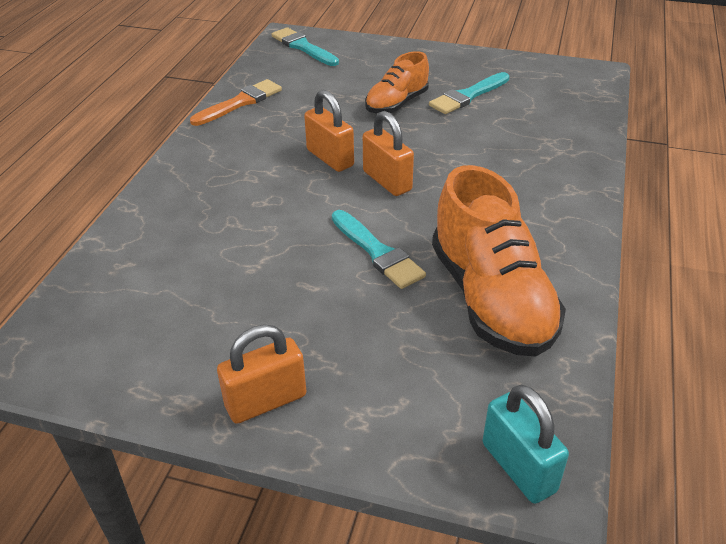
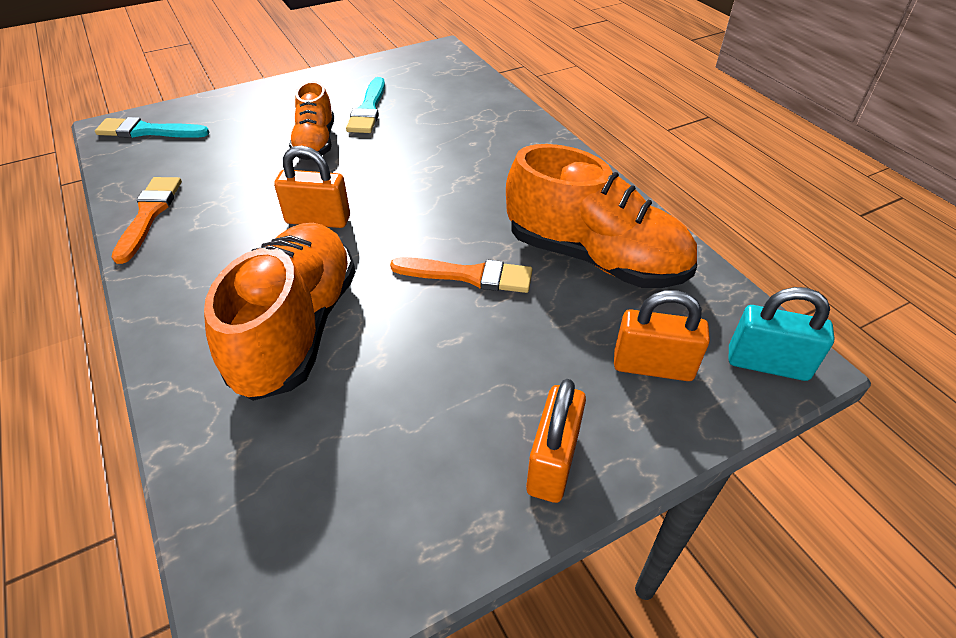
camera: 45 degrees left, 5 degrees up
turquoise brush [332,210,426,289] -> orange brush [390,257,532,293]
orange padlock [363,111,414,196] -> orange padlock moved to [614,290,710,381]
none -> orange shoe [204,223,356,401]

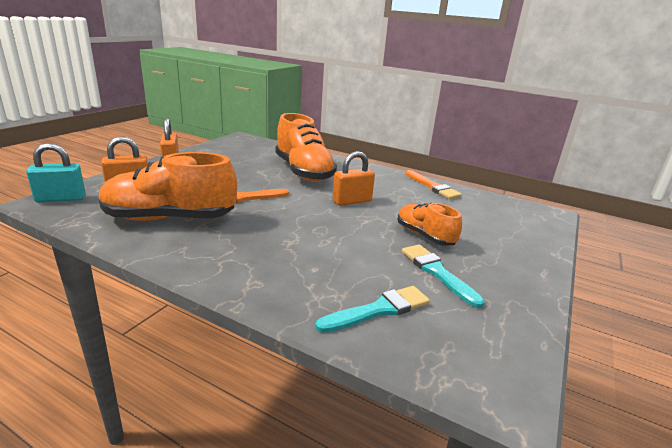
camera: 145 degrees right, 20 degrees down
turquoise brush [95,117,210,138] -> turquoise brush moved to [315,286,430,333]

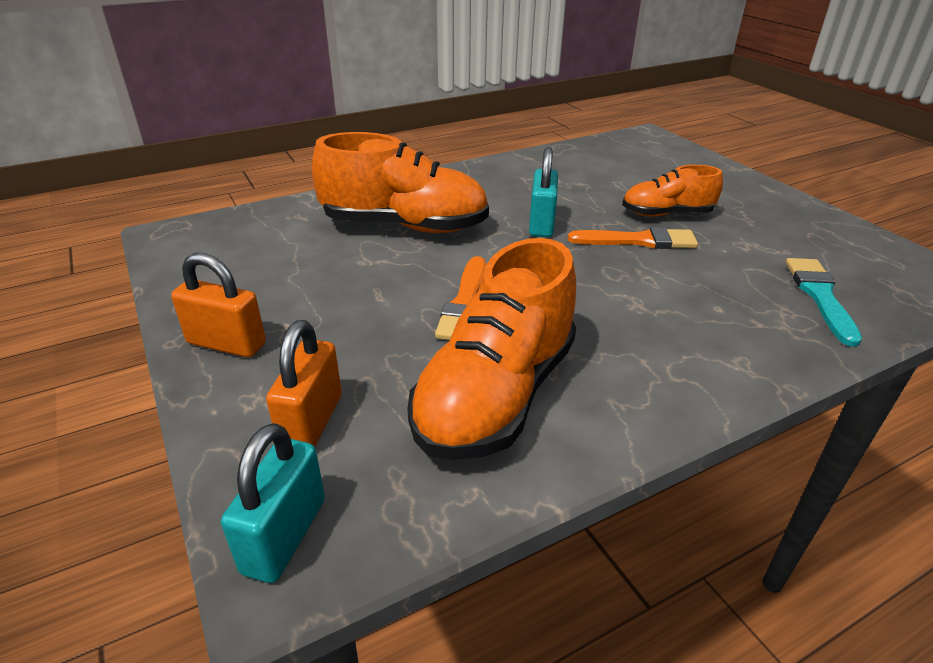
camera: 55 degrees left, 10 degrees up
orange padlock [333,151,375,206] -> turquoise padlock [529,147,558,237]
turquoise brush [402,245,485,308] -> none
orange brush [405,170,462,199] -> orange brush moved to [568,227,698,249]

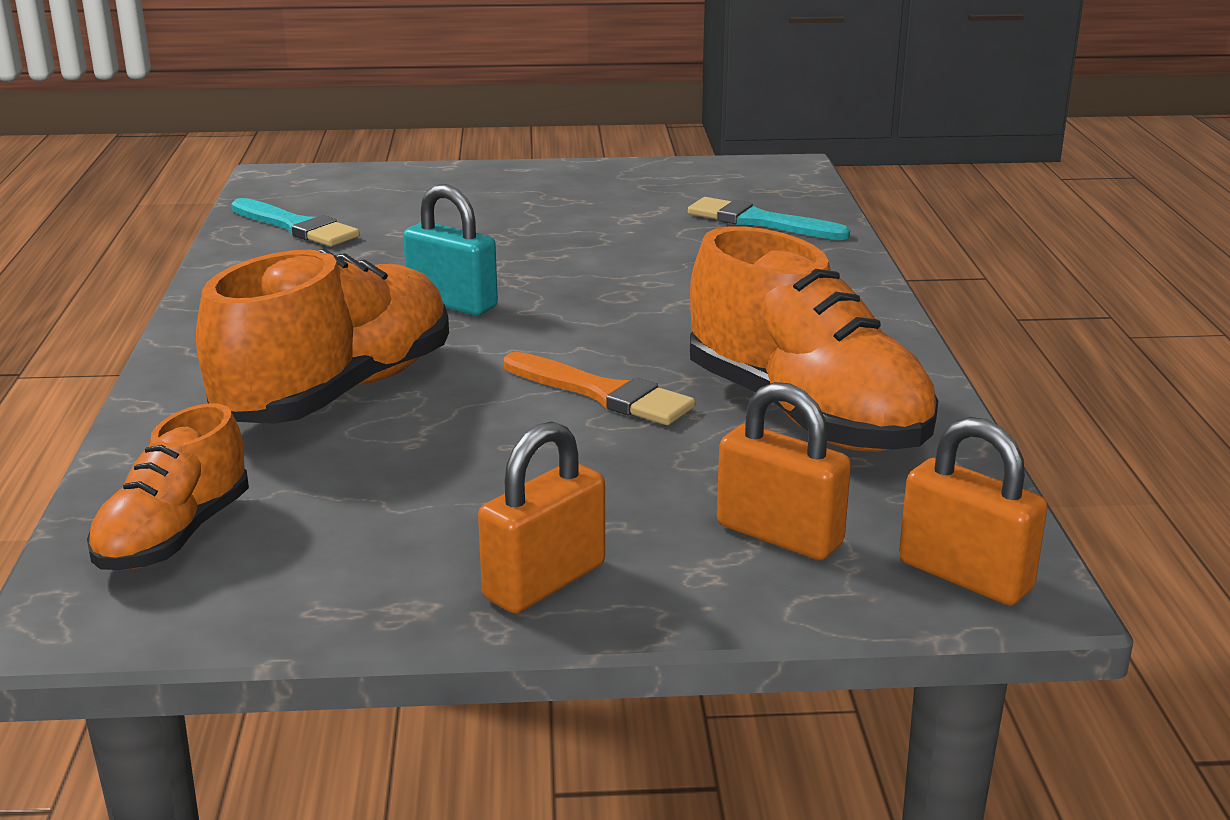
camera: 65 degrees left, 10 degrees down
turquoise padlock [221,423,325,583] -> orange padlock [899,417,1048,605]
orange brush [568,227,698,249] -> none
orange shoe [622,165,723,217] -> orange shoe moved to [87,403,249,570]
none -> turquoise brush [231,198,359,246]

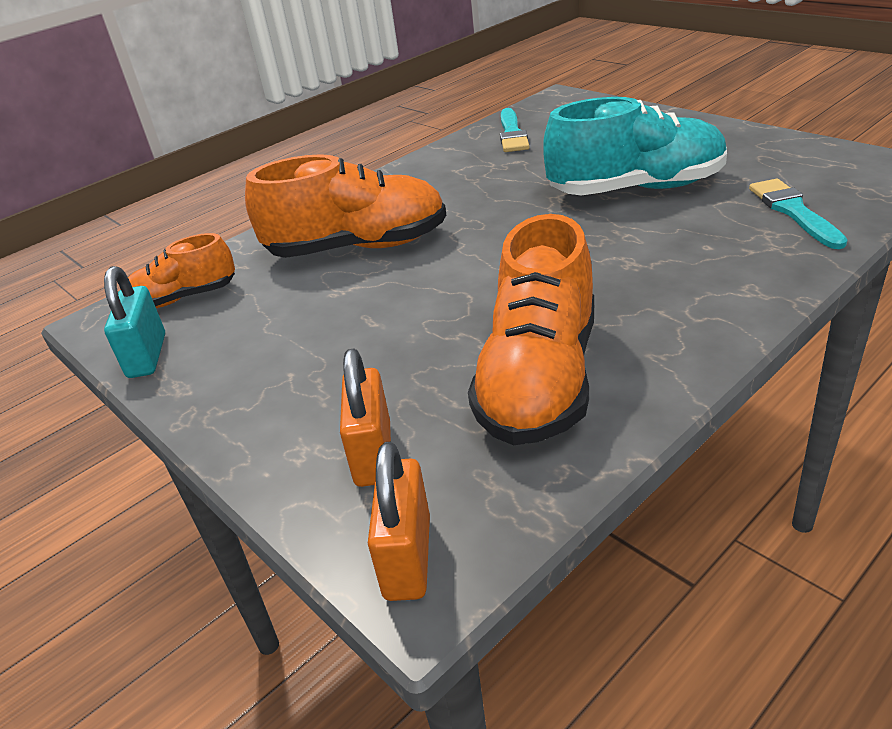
camera: 55 degrees right, 10 degrees up
turquoise padlock [403,184,498,315] -> turquoise padlock moved to [104,266,165,378]
orange padlock [478,421,605,613] -> none
orange brush [504,352,695,425] -> none
none -> turquoise shoe [543,97,727,195]

